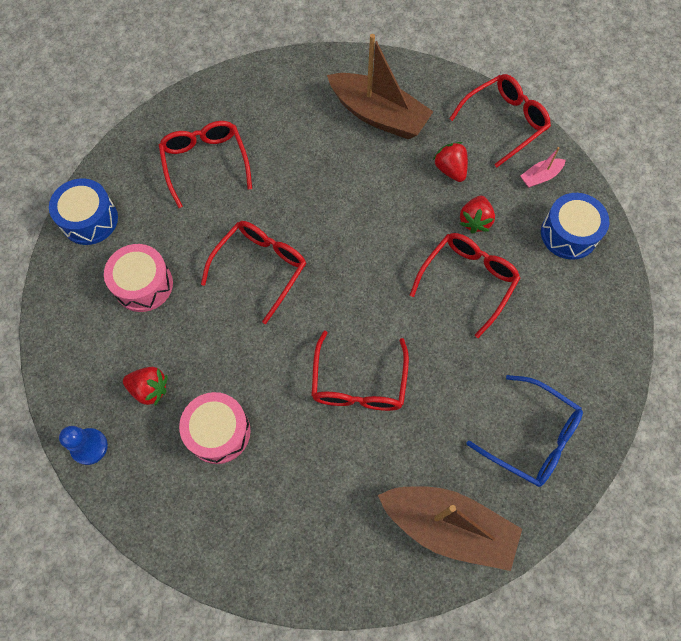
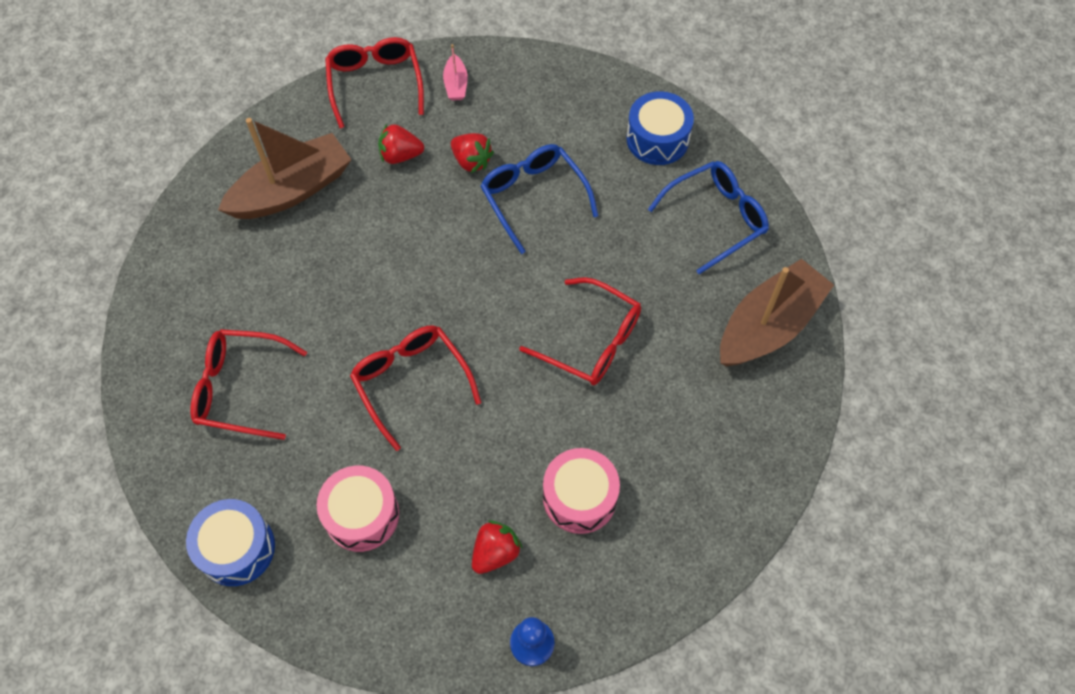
camera: 65 degrees left, 5 degrees down
red glasses [410,233,520,338] -> blue glasses [480,144,598,254]
blue drum [541,193,609,260] -> blue drum moved to [626,91,694,165]

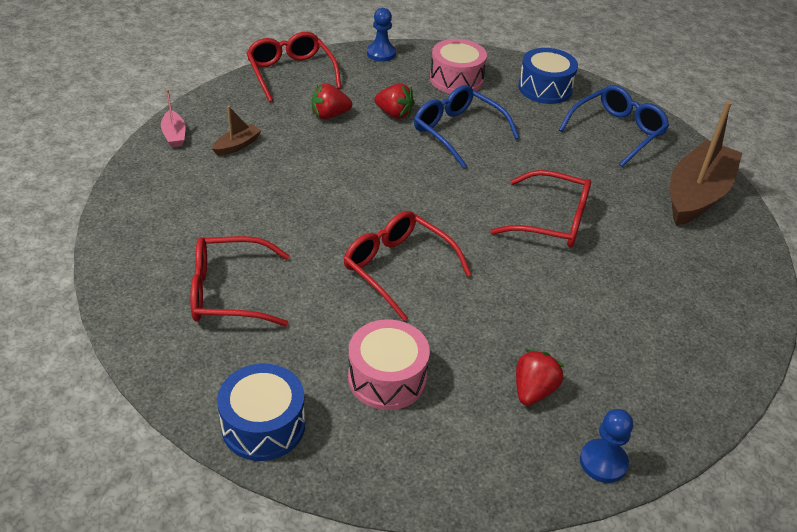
camera: 15 degrees left, 20 degrees down
brown boat [218,118,352,219] -> brown boat [212,106,262,156], size x0.43
pink boat [443,44,468,101] -> pink boat moved to [161,89,186,147]
pink drum [543,448,620,534] -> pink drum moved to [430,39,487,94]
none -> blue pawn [367,8,396,62]

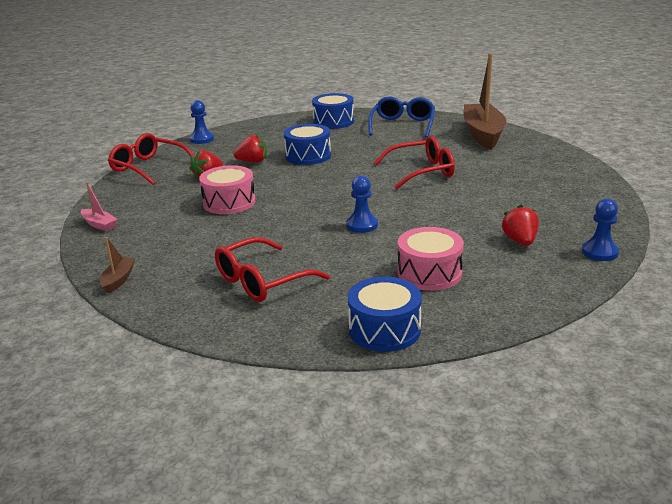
camera: 30 degrees left, 15 degrees down
brown boat [212,106,262,156] -> brown boat moved to [100,237,135,294]
red glasses [343,211,472,321] -> blue pawn [346,175,378,233]
blue glasses [414,85,520,168] -> blue drum [284,124,331,165]
pink drum [430,39,487,94] -> pink drum moved to [199,165,255,214]

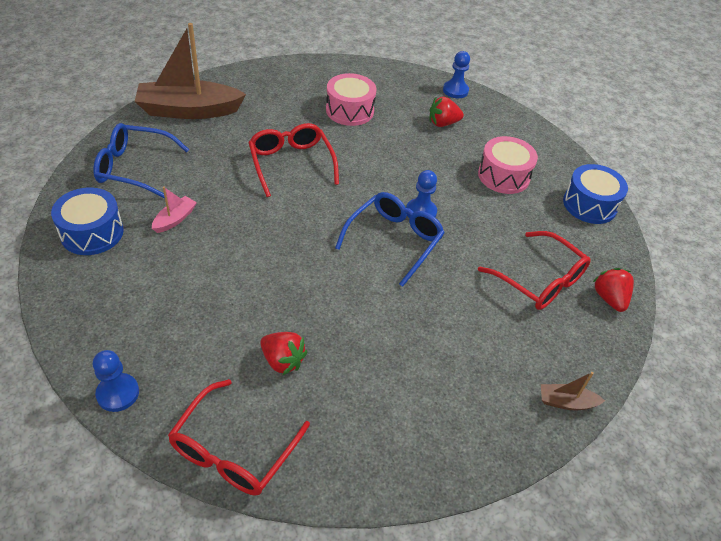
camera: 100 degrees left, 20 degrees up
pink boat [81,182,118,231] -> pink boat moved to [152,186,197,233]
pink drum [199,165,255,214] -> pink drum moved to [326,73,376,126]
red strawberry [234,134,267,163] -> red strawberry moved to [593,268,634,312]
blue drum [284,124,331,165] -> none
none -> blue glasses [335,192,445,287]

